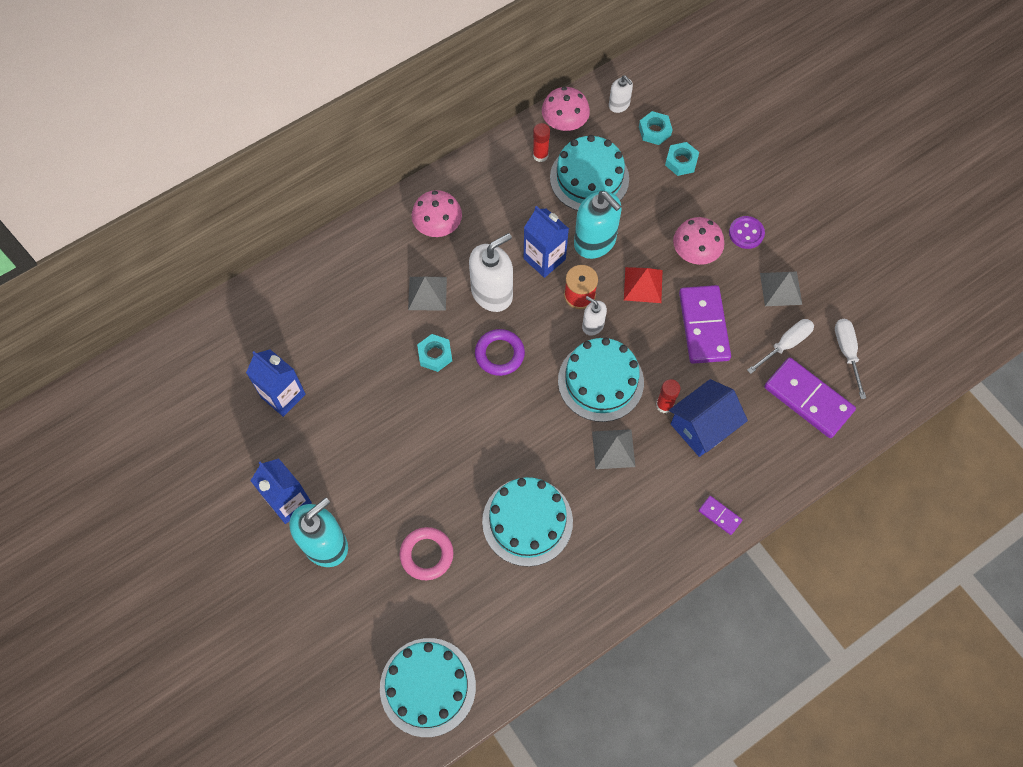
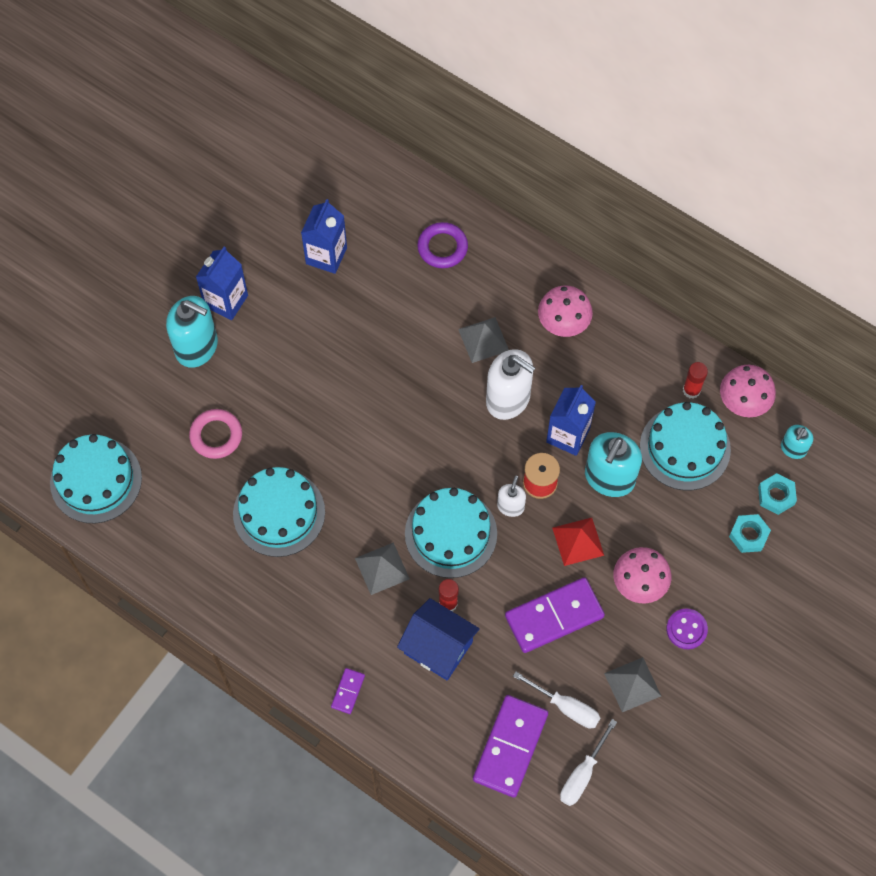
camera: 70 degrees right, 0 degrees up
turquoise nut [417,334,452,372] -> none
purple ring [475,329,525,376] -> purple ring moved to [417,222,468,268]
white soap dispenser [609,75,633,113] -> turquoise soap dispenser [781,425,813,459]
white screwdriver [835,319,866,399] -> white screwdriver turned 150 degrees clockwise [560,719,617,806]

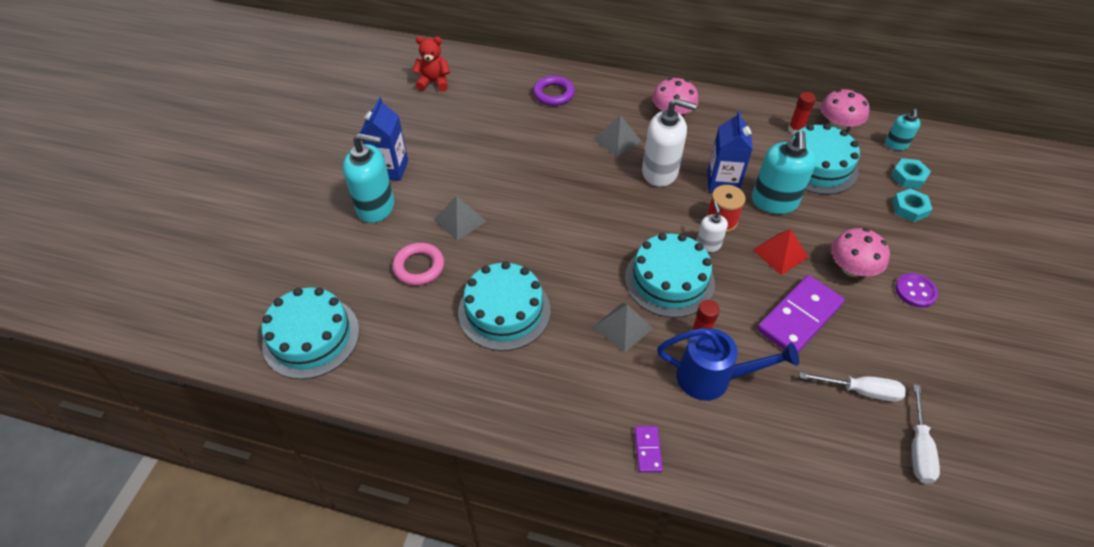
camera: 20 degrees left, 15 degrees down
blue carton [301,199,347,274] -> none
blue house [397,598,480,681] -> blue watering can [657,328,799,401]
purple domino [473,695,548,798] -> none
grey pyramid [604,657,661,712] -> grey pyramid moved to [434,196,486,241]
none -> red teddy bear [412,36,450,91]

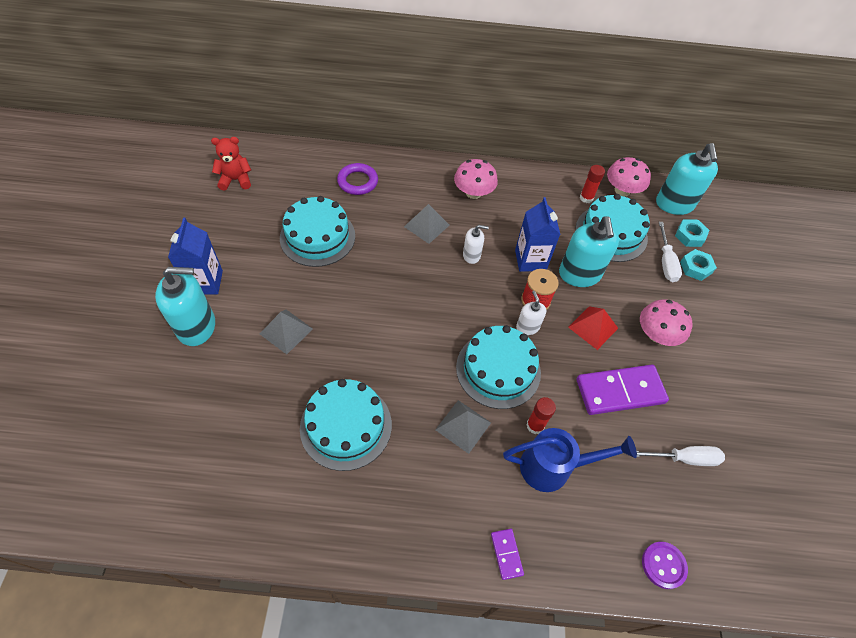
camera: 15 degrees left, 5 degrees up
turquoise cake [261,287,359,379] -> turquoise cake moved to [280,196,355,267]
pink ring [392,243,444,286] -> none
white soap dispenser [642,98,697,187] -> white soap dispenser [463,225,489,264], size x0.53
purple domino [757,275,845,352] -> purple domino turned 45 degrees clockwise [577,365,669,415]
turquoise soap dispenser [885,109,921,150] -> turquoise soap dispenser [656,143,718,215], size x1.90
purple button [895,273,938,308] -> purple button moved to [642,542,688,589]
white screwdriver [912,384,940,484] -> white screwdriver moved to [659,222,682,282]

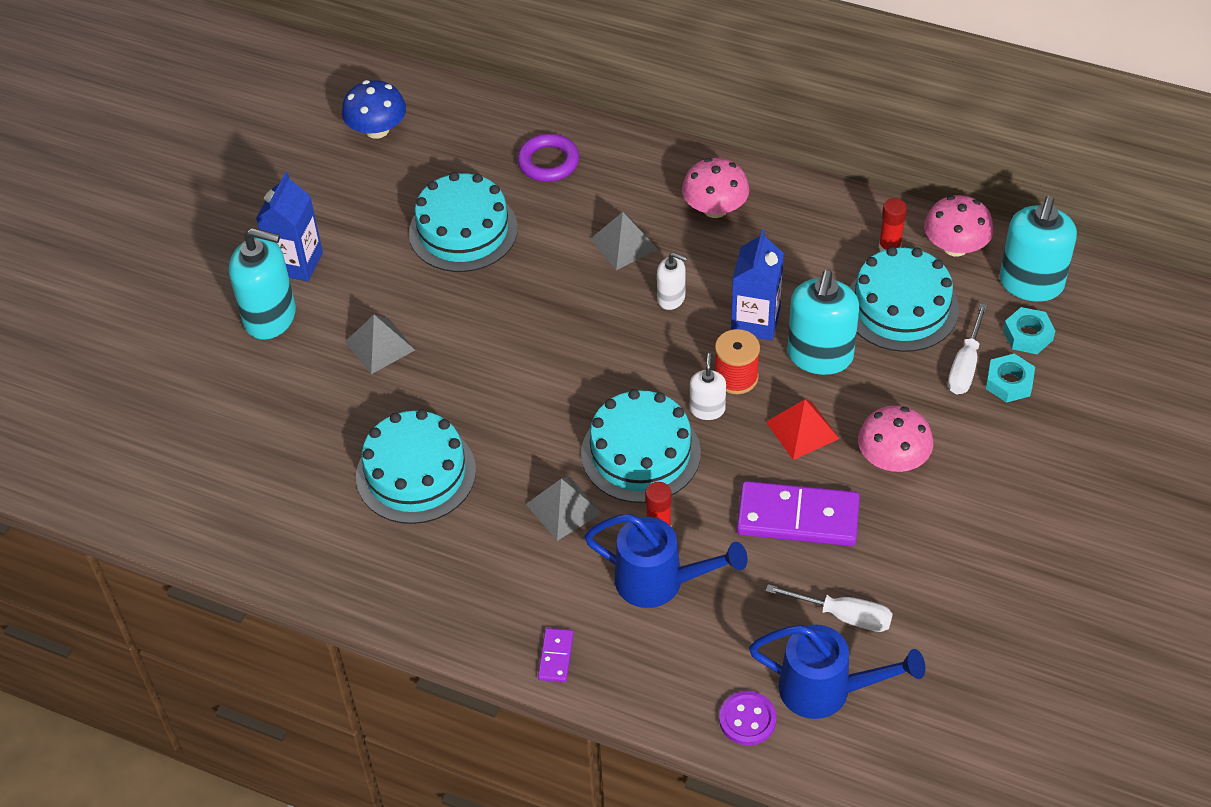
camera: 25 degrees right, 5 degrees down
red teddy bear [211,137,251,191] -> blue mushroom [342,80,406,139]
none -> blue watering can [749,625,925,719]

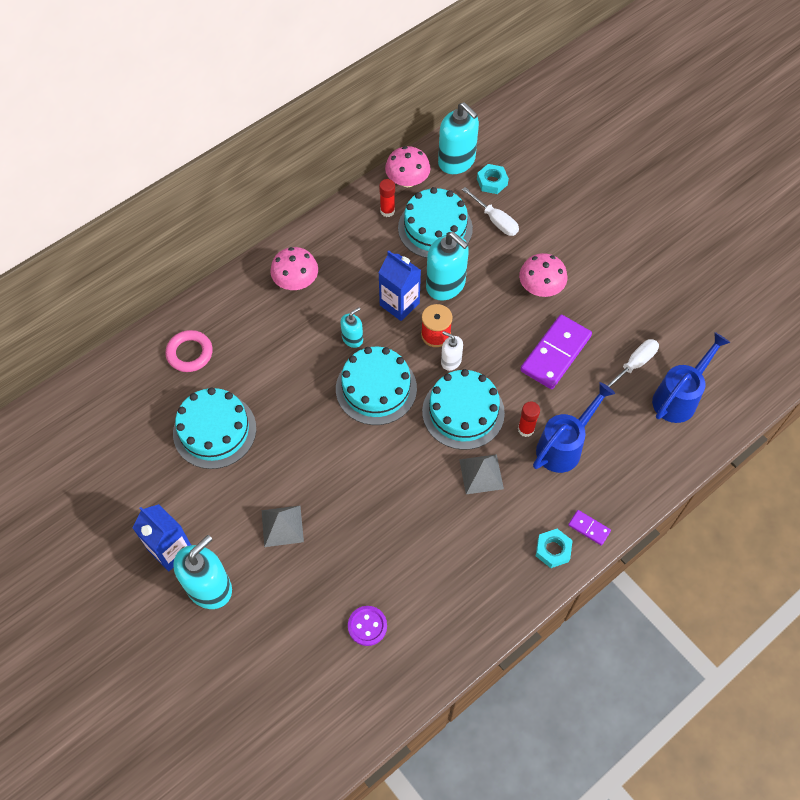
camera: 65 degrees left, 10 degrees up
blue mushroom [342,80,406,139] -> none
turquoise cake [356,409,476,524] -> turquoise cake moved to [336,347,417,425]
purple ring [517,134,579,182] -> pink ring [165,330,213,372]
grey pyramid [590,212,658,270] -> none
white soap dispenser [657,252,687,310] -> turquoise soap dispenser [340,307,363,348]
purple button [719,691,776,746] -> purple button moved to [348,606,387,646]
red pyramid [766,399,839,460] -> none
turquoise nut [986,354,1035,403] -> turquoise nut moved to [536,529,573,568]

